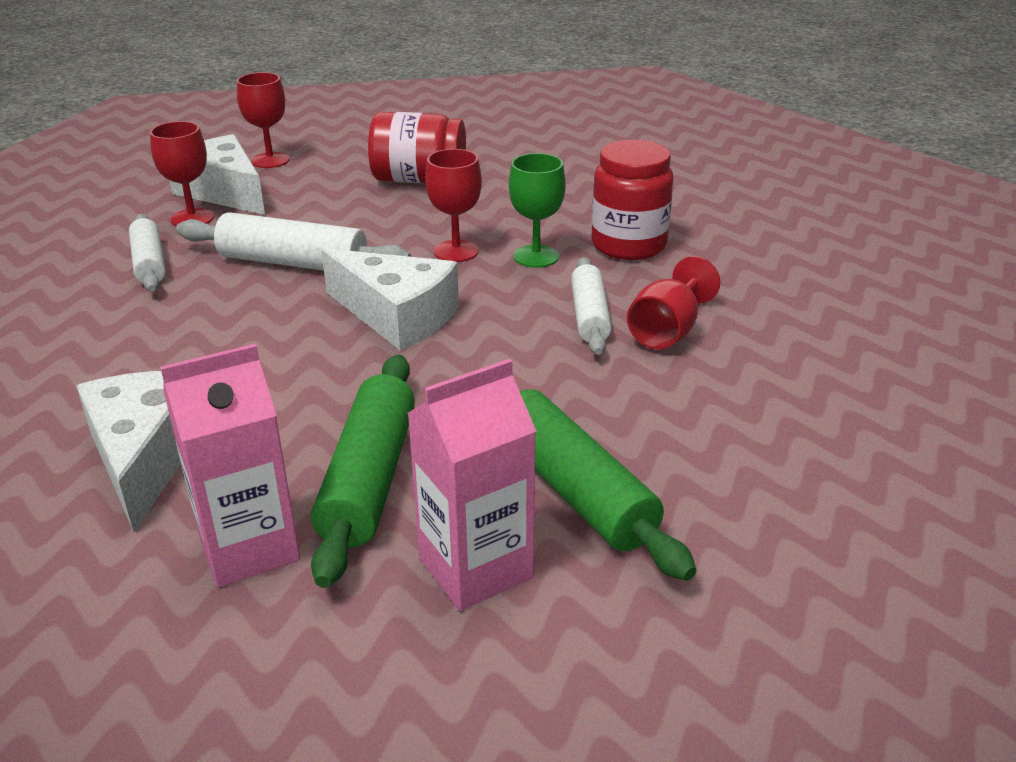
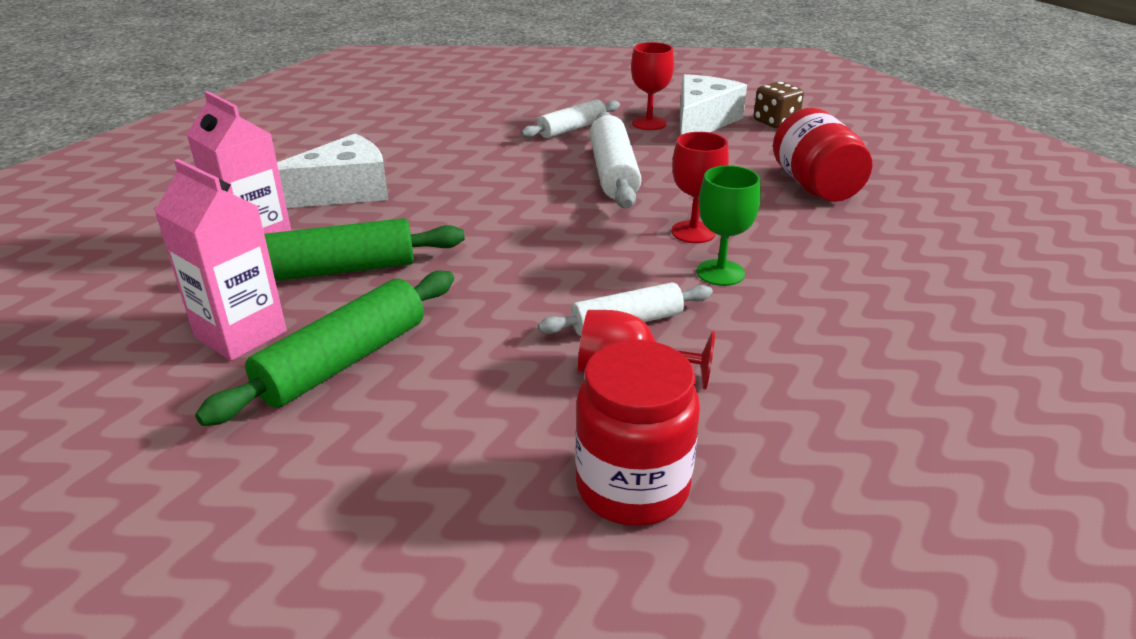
camera: 70 degrees right, 0 degrees up
red goblet [237,72,289,168] -> brown dice [754,81,804,128]
white cheese [321,248,459,351] -> none
red jar [591,140,673,260] -> red jar moved to [575,340,700,526]

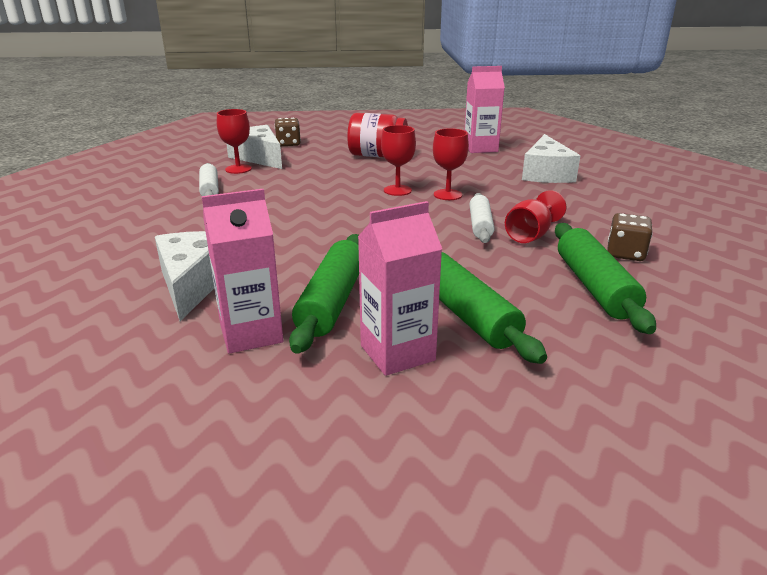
camera: 65 degrees left, 5 degrees down
red jar [575,340,700,526] -> brown dice [607,213,653,261]
white rolling pin [590,112,641,208] -> none
green goblet [696,165,761,286] -> red goblet [433,128,469,200]
none -> pink carton [464,66,505,153]
none -> white cheese [522,134,580,183]
none -> green rolling pin [555,223,656,334]

